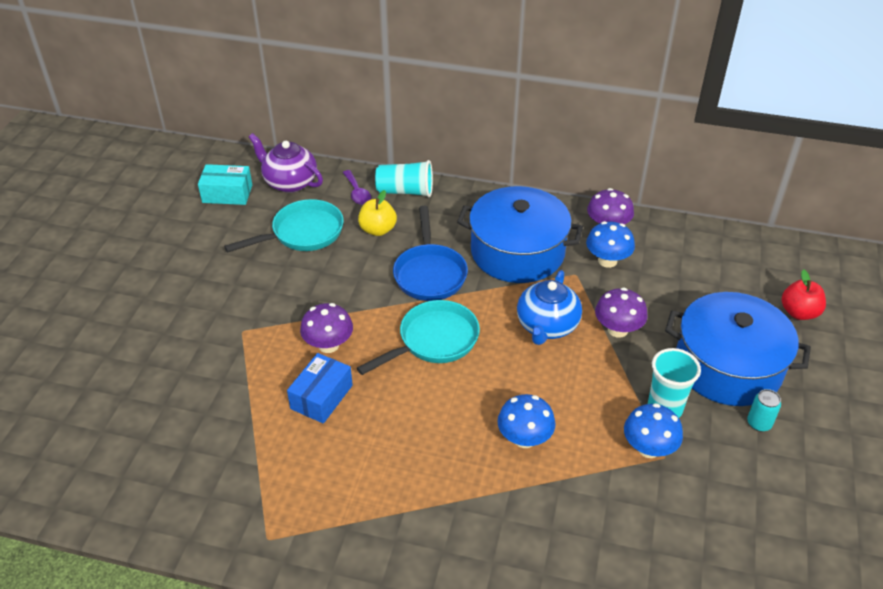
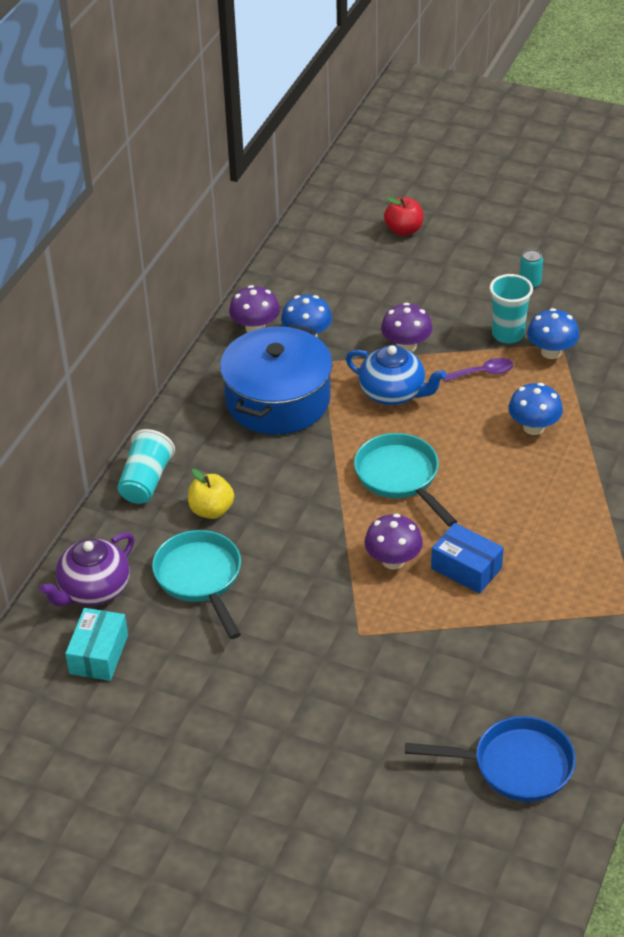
camera: 80 degrees left, 0 degrees up
purple spoon [343,170,371,205] -> purple spoon moved to [444,358,514,382]
blue pan [393,206,468,301] -> blue pan moved to [405,716,576,802]
blue pot [665,292,811,406] -> none

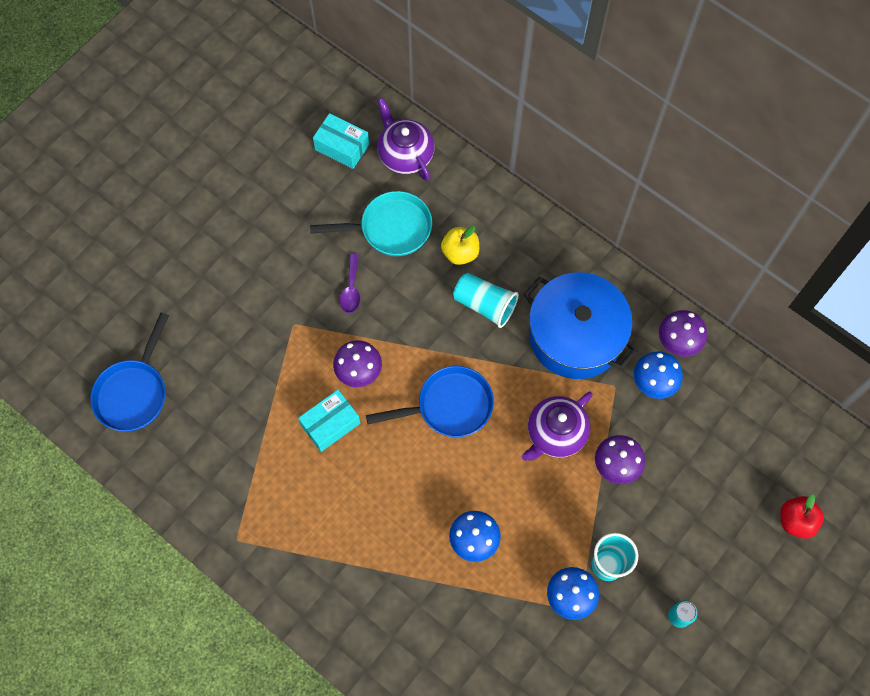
camera: 105 degrees right, 25 degrees up
turquoise cup [117,429,175,504] -> turquoise cup moved to [453,273,519,328]
blue teapot [346,345,446,405] -> purple teapot [522,391,593,461]
turquoise pan [354,433,457,527] -> blue pan [366,366,494,437]
blue box [431,523,504,594] -> turquoise box [298,390,360,452]
purple spoon [444,358,514,382] -> purple spoon moved to [340,254,360,313]

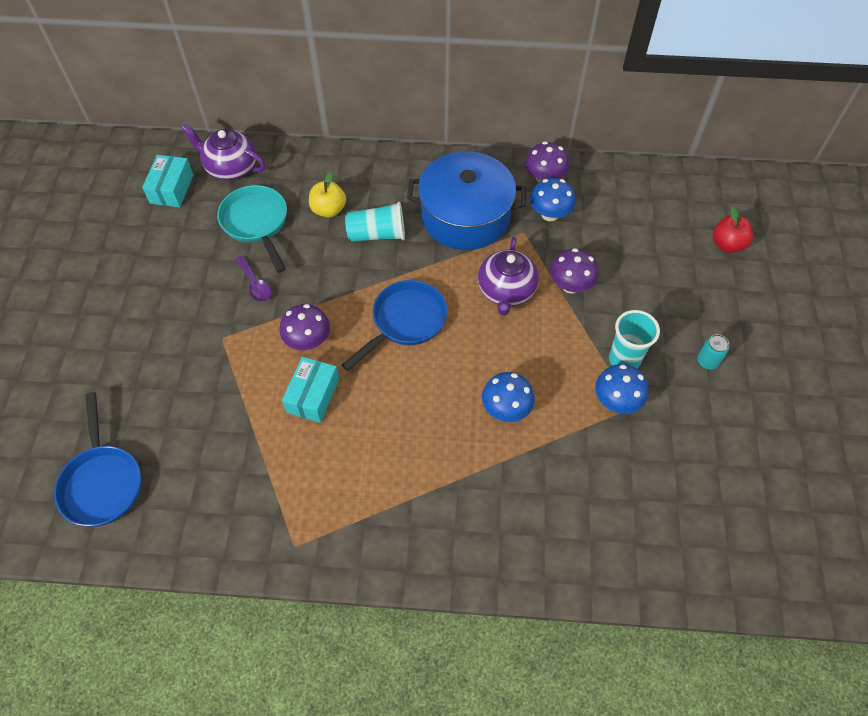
camera: 35 degrees left, 10 degrees down
turquoise pan [310,191,432,256] -> turquoise pan turned 75 degrees counterclockwise [217,185,287,273]
turquoise box [313,113,369,169] -> turquoise box turned 75 degrees counterclockwise [142,155,193,207]

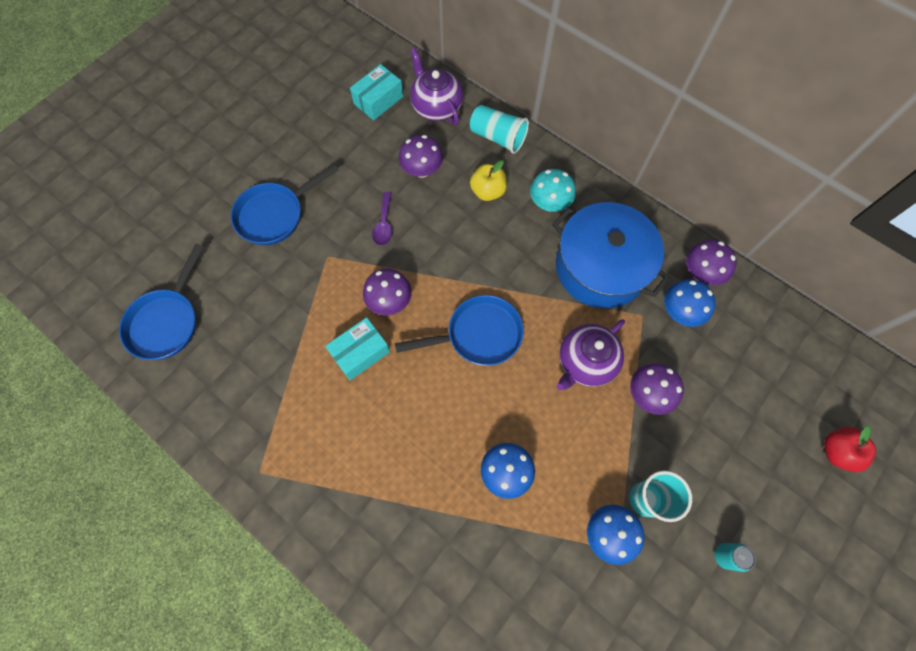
camera: 35 degrees right, 10 degrees up
turquoise pan [217,185,287,273] -> purple mushroom [398,135,443,178]
turquoise cup [345,202,405,242] -> turquoise cup moved to [470,105,529,154]
none -> blue pan [231,164,338,245]
none -> turquoise mushroom [530,169,576,212]

